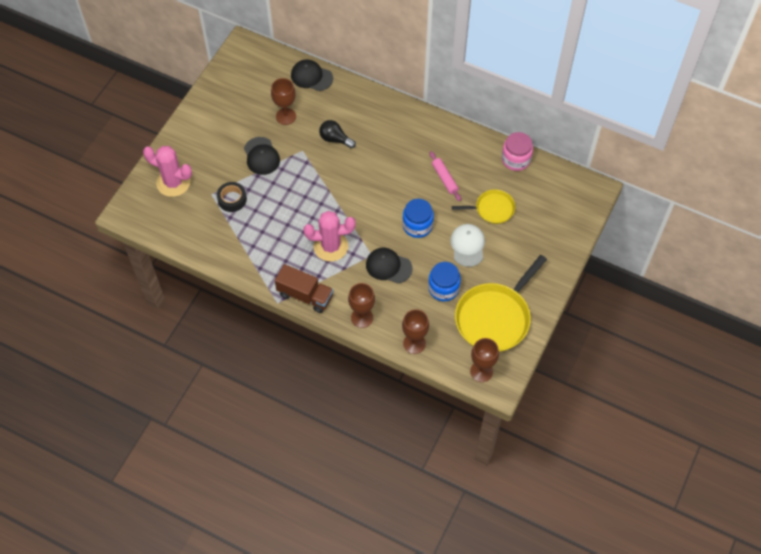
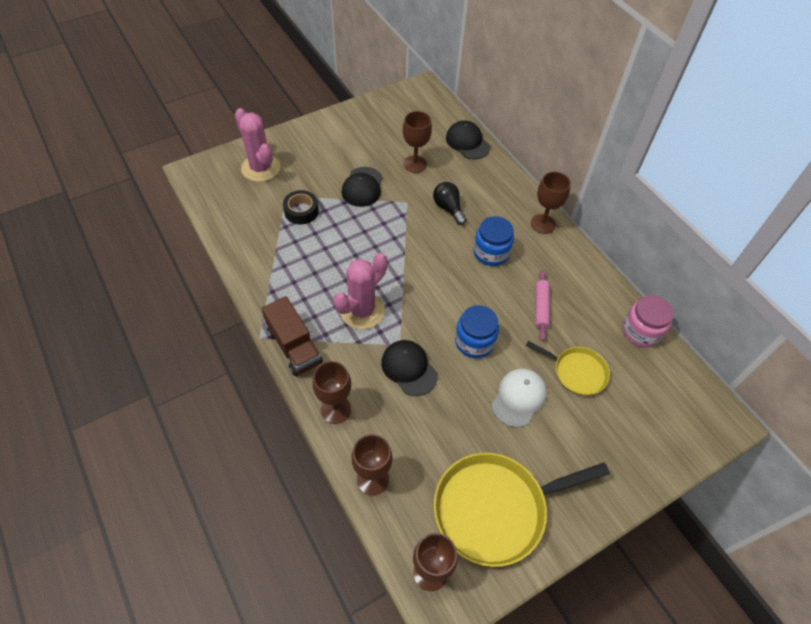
camera: 30 degrees right, 5 degrees down
pink cactus [303,211,356,262] -> pink cactus turned 75 degrees counterclockwise [334,253,388,329]
blue jar [428,262,461,301] -> blue jar moved to [474,216,514,266]
none -> brown goblet [531,172,571,234]

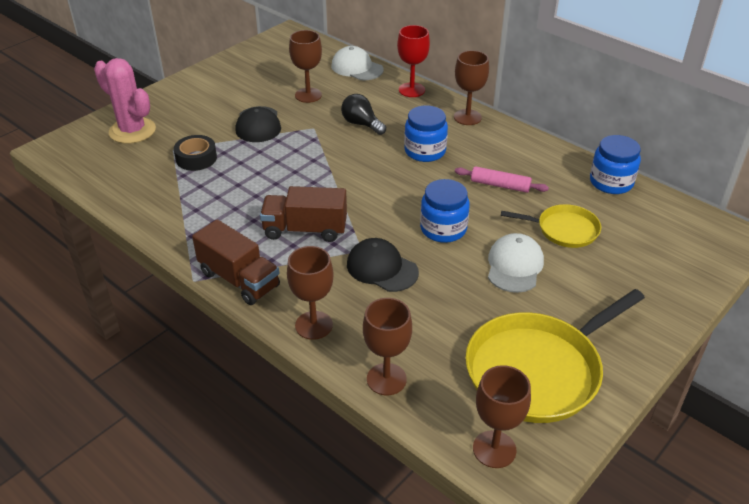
camera: 15 degrees left, 15 degrees down
pink cactus [334,253,388,329] -> brown truck [260,186,347,242]
black cap [446,121,490,159] -> white cap [331,46,383,80]
pink rolling pin [535,270,550,341] -> pink rolling pin turned 60 degrees counterclockwise [455,166,549,193]
pink jar [622,295,674,347] -> blue jar [590,135,641,194]
none -> red goblet [397,25,430,97]

